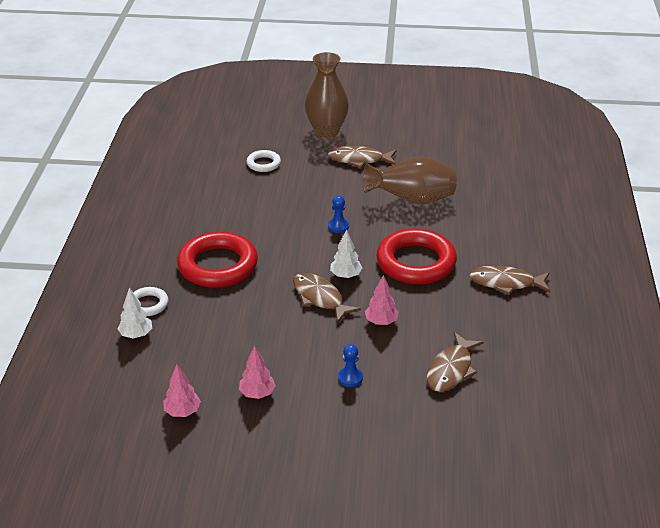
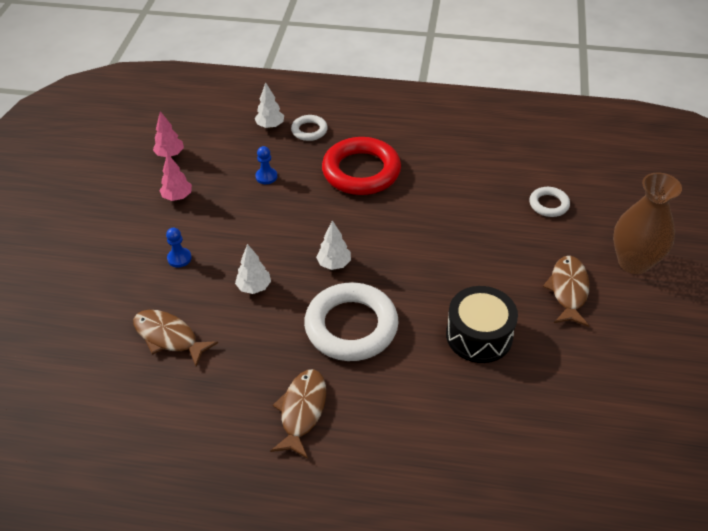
camera: 95 degrees right, 10 degrees up
brown fish [293,273,361,323] -> none
blue pawn [328,196,349,233] -> blue pawn moved to [255,146,277,184]
brown vase [363,156,457,204] -> black drum [446,286,518,363]
pink tree [365,275,399,325] -> white tree [235,244,271,294]
red ring [376,228,457,284] -> white ring [304,282,398,361]

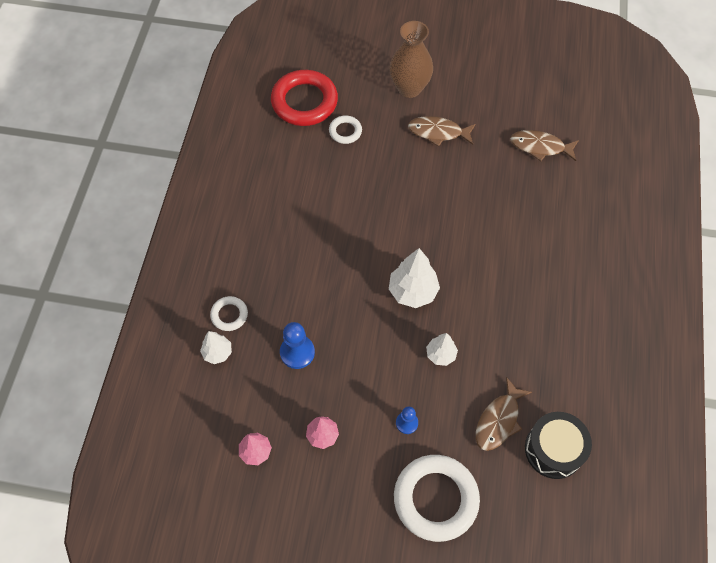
camera: 90 degrees left, 15 degrees up
blue pawn [255,146,277,184] -> blue pawn [280,322,315,369], size x1.61
brown fish [270,369,326,459] -> brown fish moved to [510,130,579,161]
white ring [304,282,398,361] -> white ring moved to [394,455,480,542]
white tree [316,220,351,270] -> white tree [389,248,440,308], size x1.68
red ring [322,137,401,195] -> red ring moved to [271,70,338,126]
black drum [446,286,518,363] -> black drum moved to [525,412,592,479]

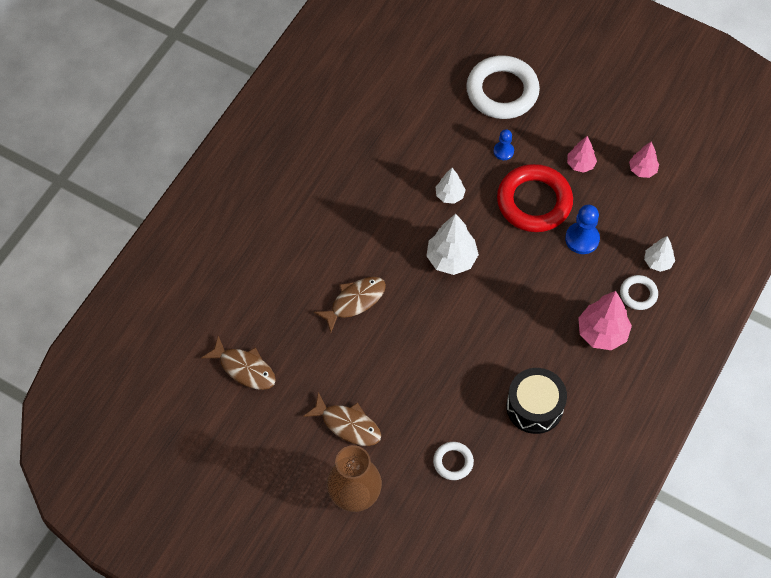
camera: 160 degrees left, 0 degrees up
red ring [271,70,338,126] -> red ring moved to [497,164,573,232]
brown fish [476,377,532,451] -> brown fish moved to [314,277,386,332]
black drum [525,412,592,479] -> black drum moved to [506,368,567,434]
none -> pink tree [578,291,632,350]

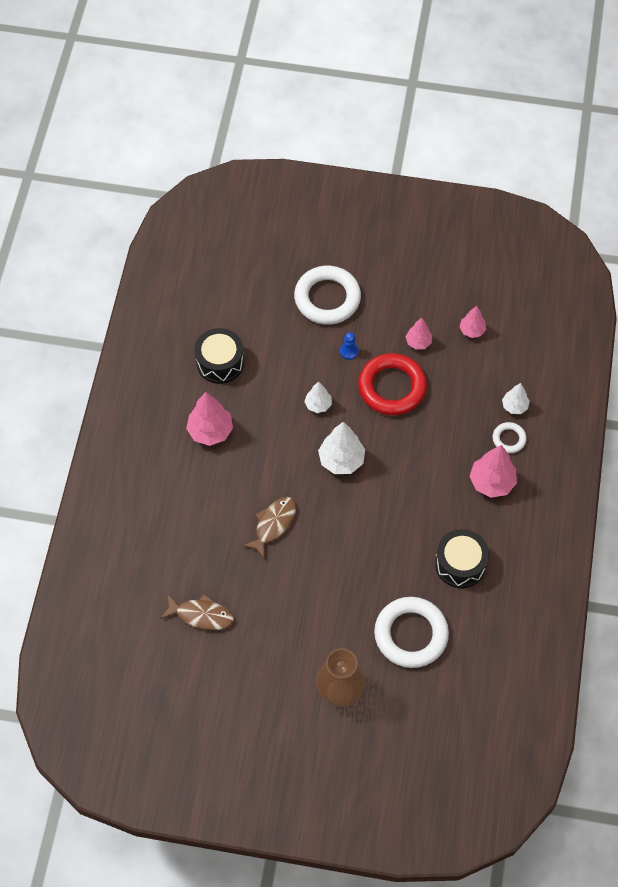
camera: 20 degrees left, 0 degrees up
brown fish [303,392,381,446] -> none
white ring [433,442,474,480] -> white ring [374,597,449,668], size x2.05
blue pawn [565,205,600,254] -> none
none -> pink tree [186,392,233,446]
none -> black drum [195,328,244,384]

